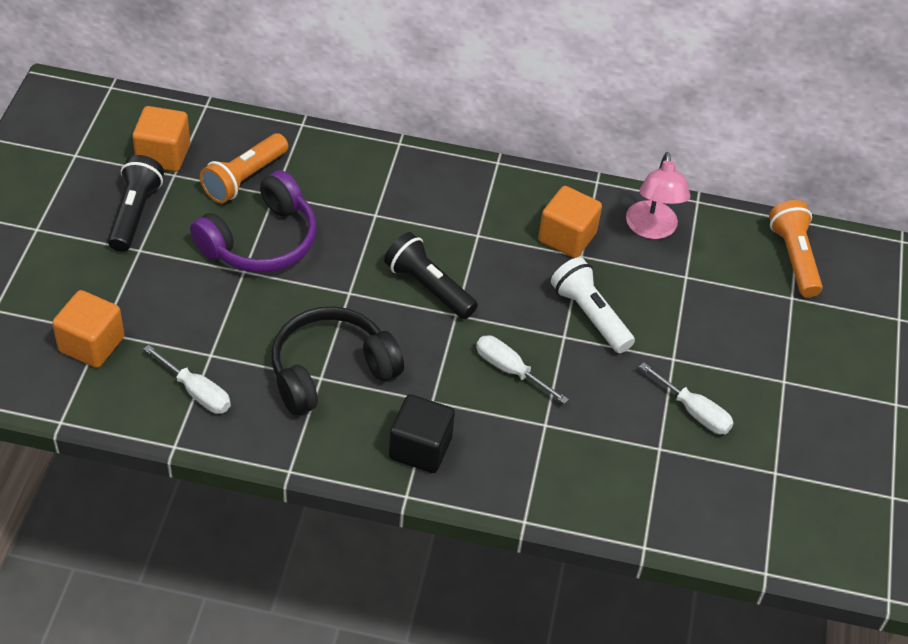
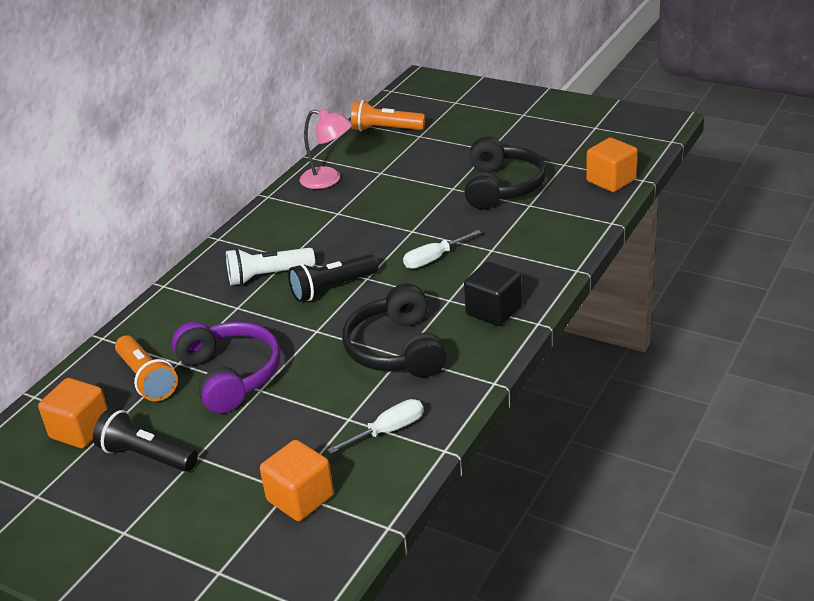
camera: 65 degrees left, 15 degrees down
orange cube [538,186,602,258] -> orange cube moved to [586,138,638,192]
white flashlight [551,257,635,353] -> white flashlight moved to [226,248,315,286]
white screwdriver [639,362,734,434] -> black headphones [464,136,547,209]

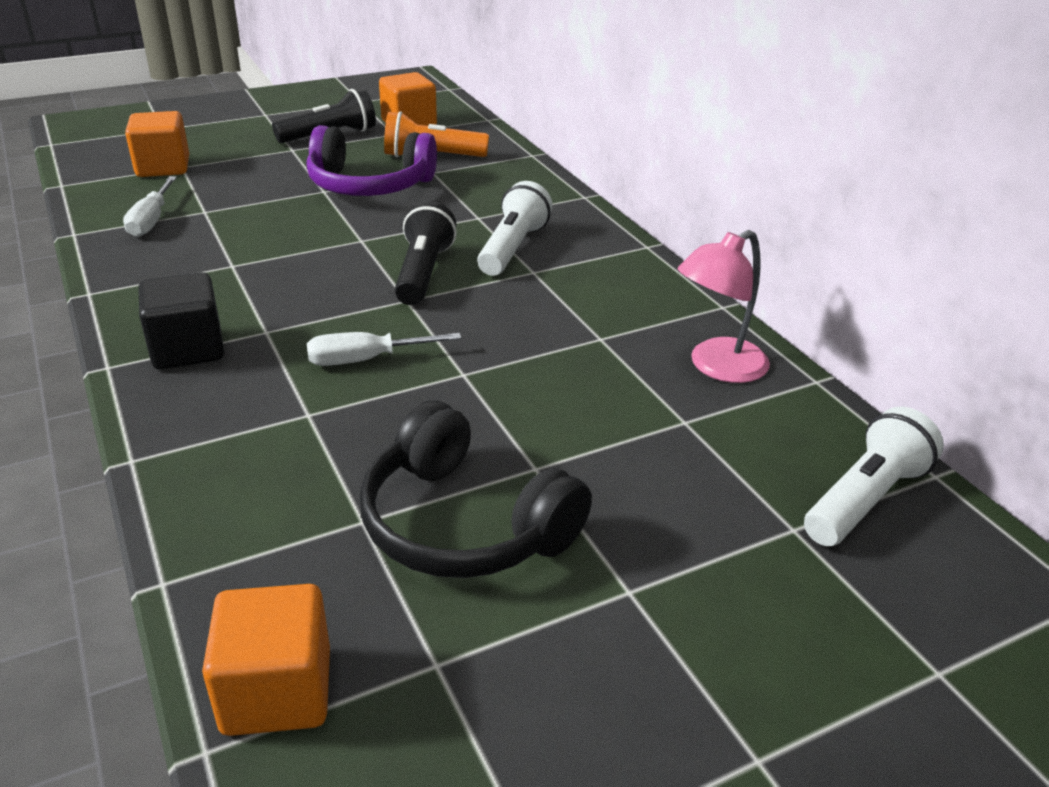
camera: 120 degrees right, 0 degrees up
black headphones [342,283,447,377] -> none
orange flashlight [351,100,425,131] -> white flashlight [804,407,944,546]
white screwdriver [403,230,482,269] -> white screwdriver turned 105 degrees counterclockwise [307,332,461,366]

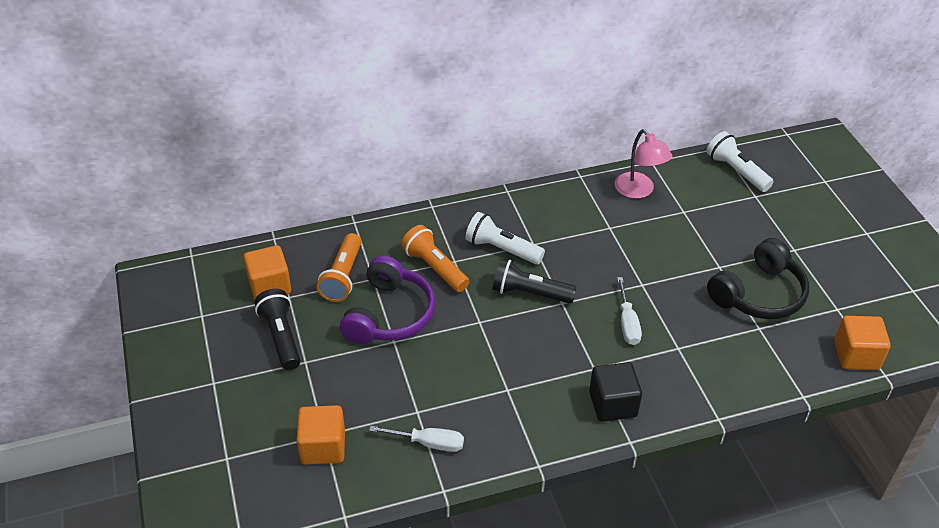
camera: 80 degrees left, 10 degrees up
none -> orange flashlight [401,225,469,292]

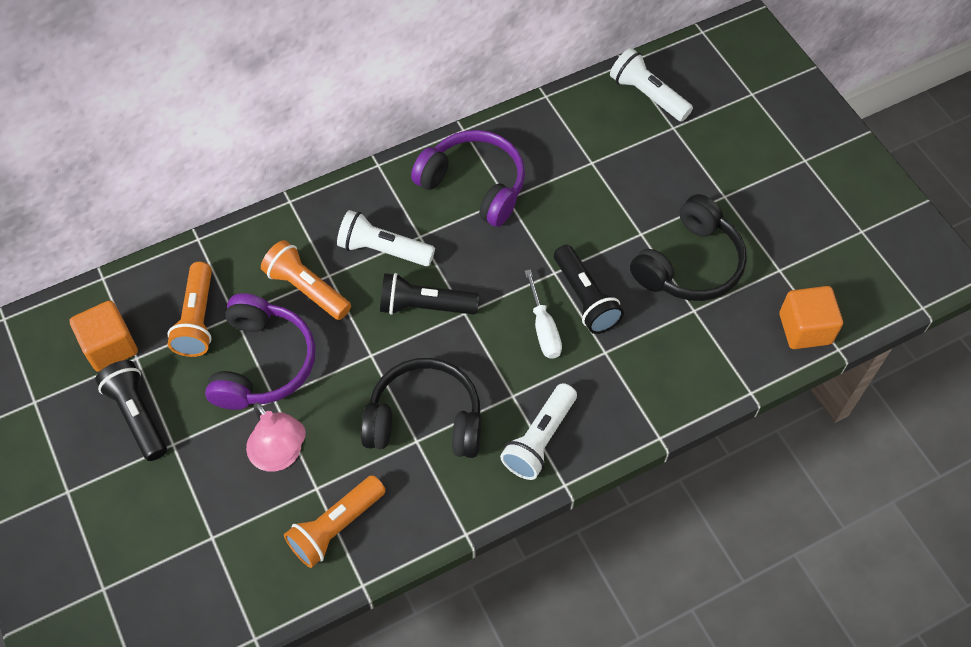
camera: 10 degrees left, 15 degrees up
orange cube [297,405,345,465] -> none
white screwdriver [369,426,464,452] -> orange flashlight [284,475,386,568]
black cube [589,362,642,422] -> white flashlight [500,383,577,480]
pink lamp [615,129,672,199] -> pink lamp moved to [246,403,306,472]
none -> black headphones [361,358,482,458]
none -> purple headphones [411,130,525,227]
none -> black flashlight [554,245,624,334]

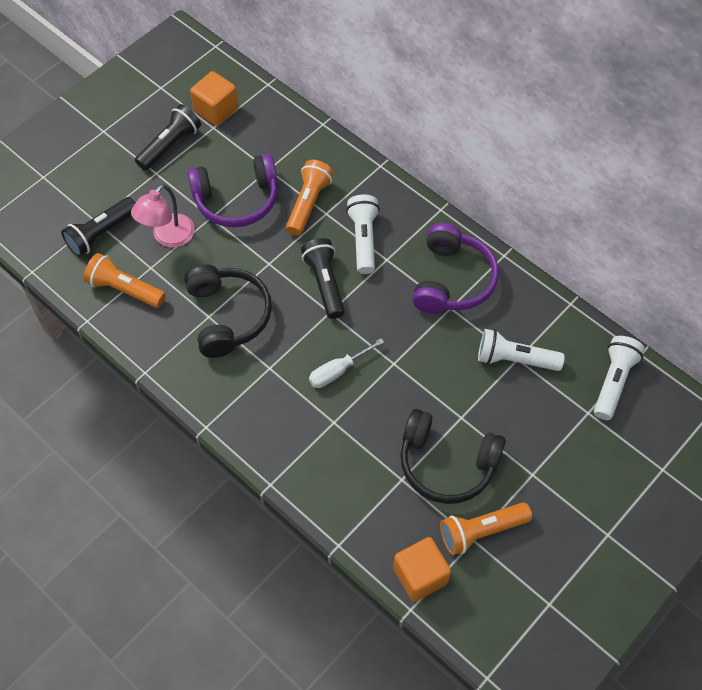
camera: 70 degrees right, 0 degrees up
orange flashlight [167,262,212,357] -> orange flashlight moved to [440,502,532,555]
white flashlight [500,383,577,480] -> white flashlight moved to [478,329,565,371]
black flashlight [554,245,624,334] -> black flashlight moved to [61,197,135,257]

